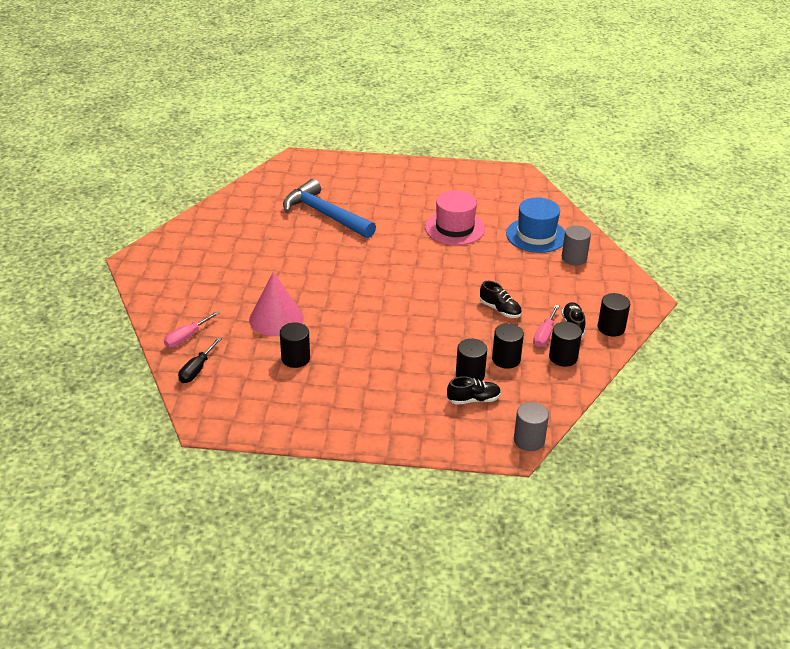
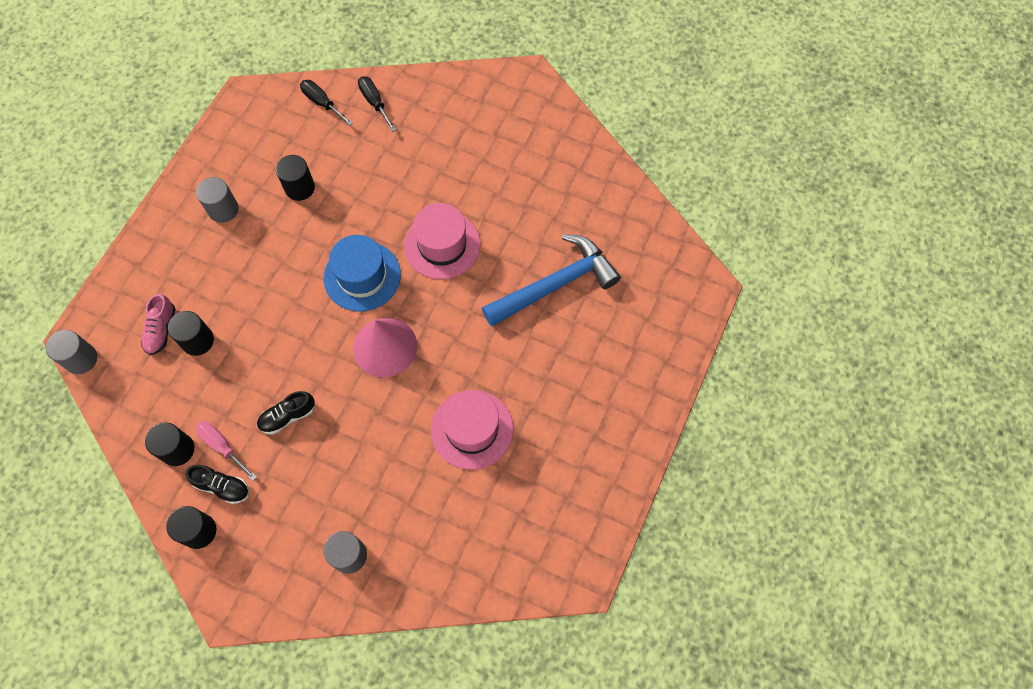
camera: 110 degrees right, 30 degrees up
pink screwdriver [164,311,220,348] -> black screwdriver [358,76,396,132]
pink cone [249,272,304,336] -> pink cone moved to [353,318,417,377]
black shoe [447,376,501,405] -> pink shoe [141,294,175,355]
black cylinder [492,323,524,369] -> none
blue hat [506,198,565,253] -> blue hat moved to [324,235,401,312]
none -> grey cylinder [196,177,239,223]
none -> pink hat [404,203,480,279]

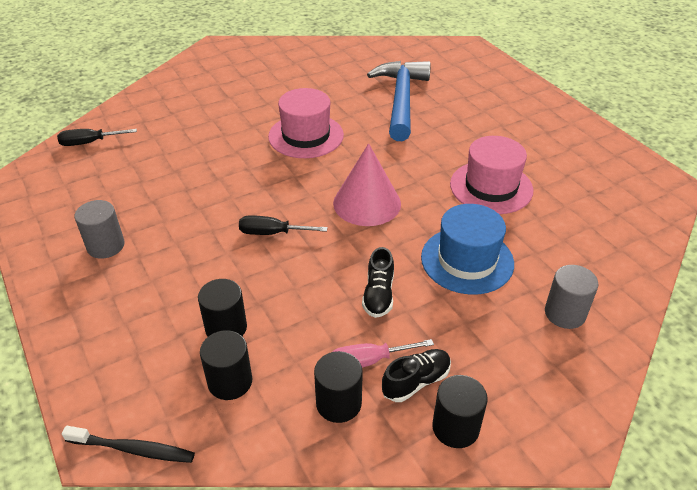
camera: 55 degrees left, 25 degrees down
grey cylinder [46,330,97,374] -> black toothbrush [62,426,195,463]
pink shoe [141,294,175,355] -> none
black cylinder [276,155,315,201] -> black cylinder moved to [200,330,252,400]
blue hat [324,235,401,312] -> blue hat moved to [421,204,514,294]
black screwdriver [358,76,396,132] -> black screwdriver moved to [239,215,328,235]

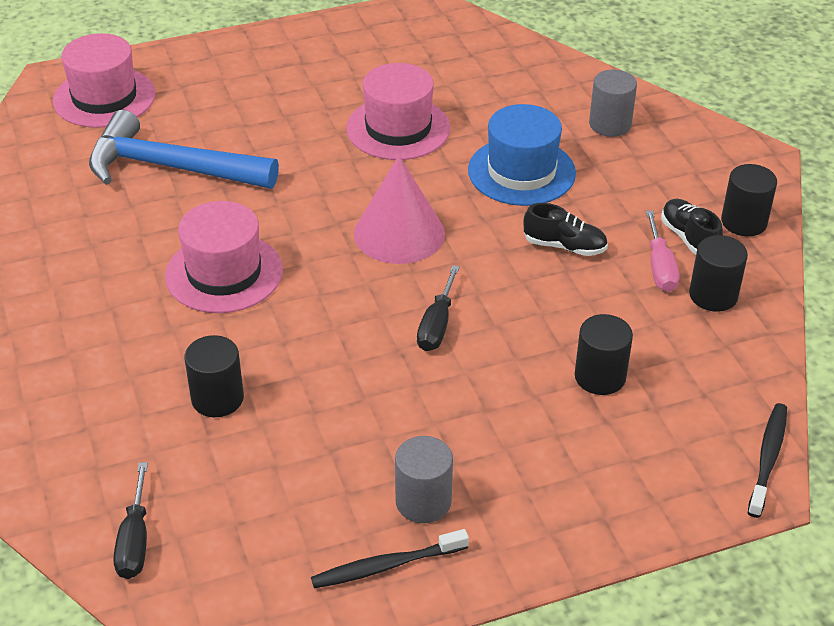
camera: 80 degrees left, 0 degrees up
black cylinder [200,330,252,400] -> black cylinder moved to [184,335,244,417]
none -> pink hat [53,33,156,128]
none -> black toothbrush [311,529,469,588]

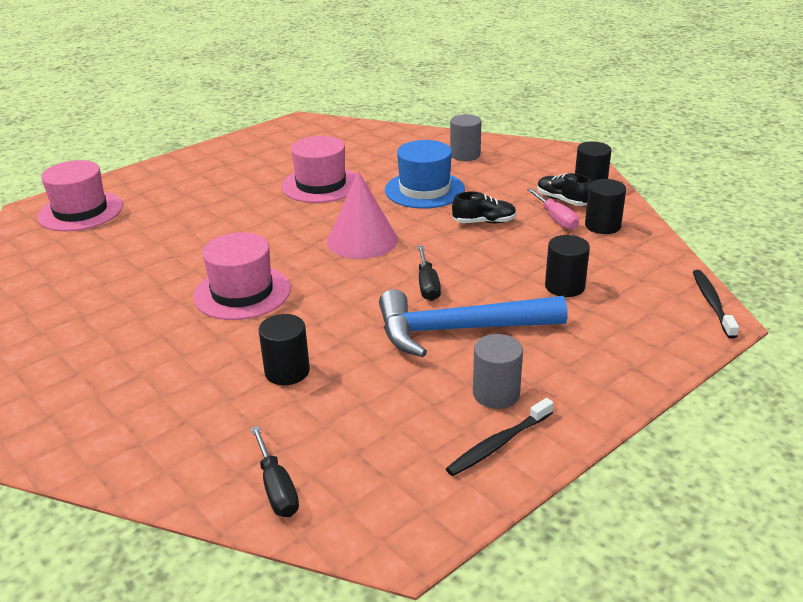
camera: 20 degrees left, 10 degrees down
blue hammer [89,110,279,189] -> blue hammer moved to [379,289,567,357]

